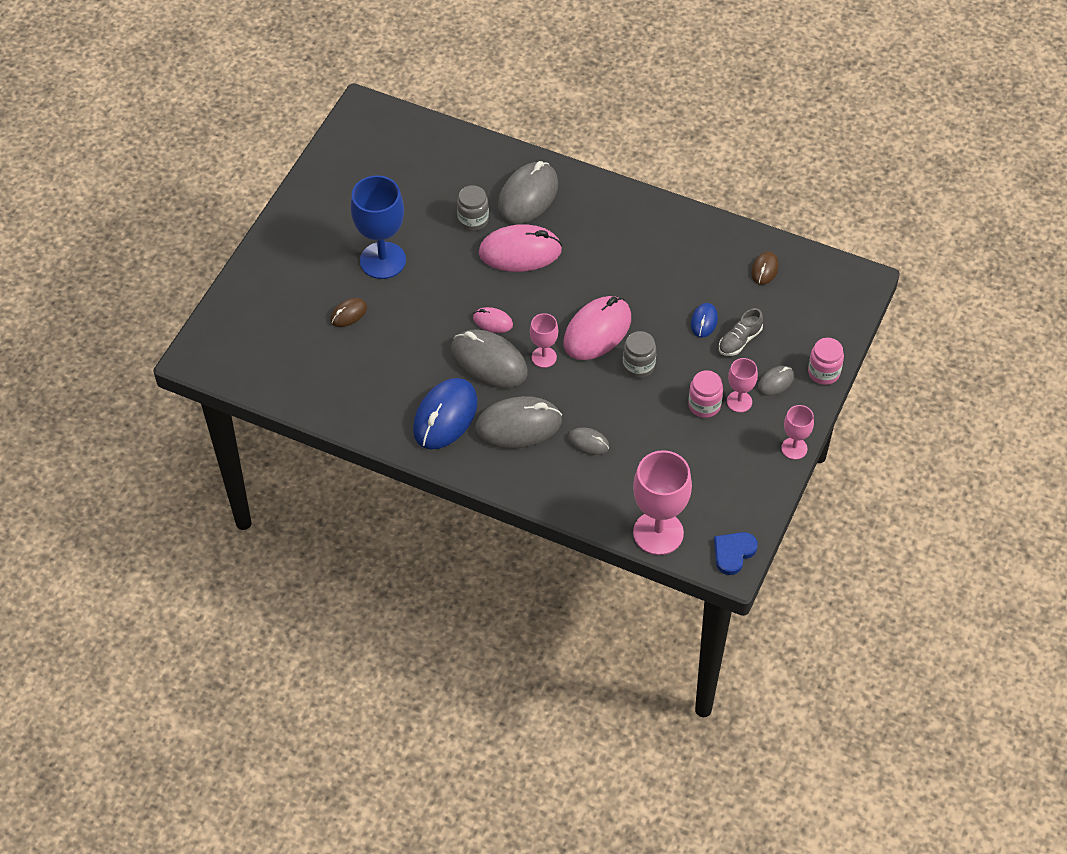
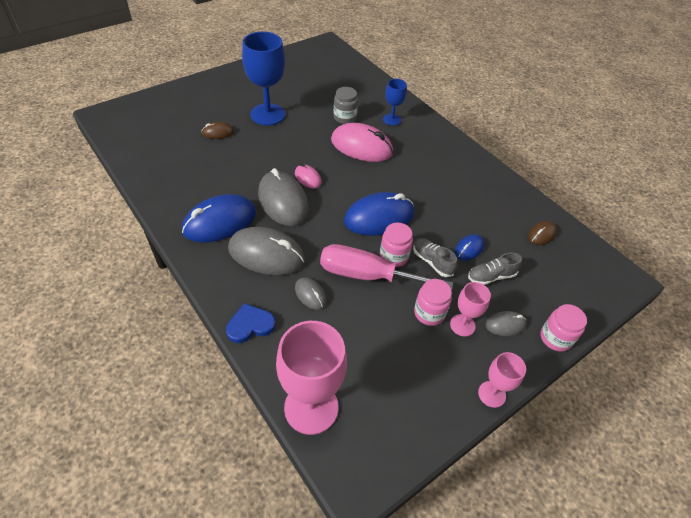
camera: 25 degrees right, 5 degrees down
grey mouse [498,161,558,224] -> blue goblet [383,79,407,126]
pink goblet [530,313,558,368] -> none
pink mouse [564,296,631,360] -> blue mouse [344,192,414,236]
grey jar [623,331,656,378] -> pink jar [380,223,413,267]
blue heart [714,532,758,575] -> blue heart moved to [226,303,276,343]
none -> pink screwdriver [320,244,453,290]
none -> grey shoe [413,238,458,277]

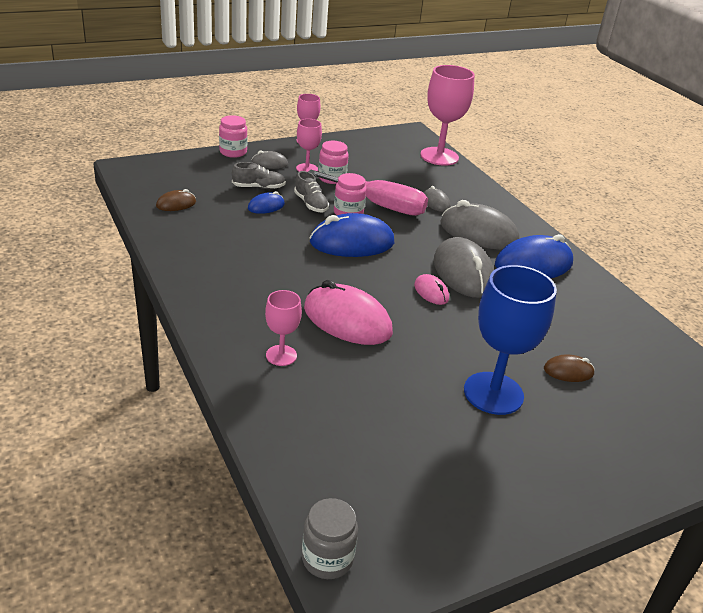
camera: 170 degrees left, 15 degrees down
blue heart [226,303,276,343] -> none
grey jar [334,87,358,124] -> grey jar moved to [302,498,358,579]
blue goblet [383,79,407,126] -> pink goblet [265,290,302,366]

